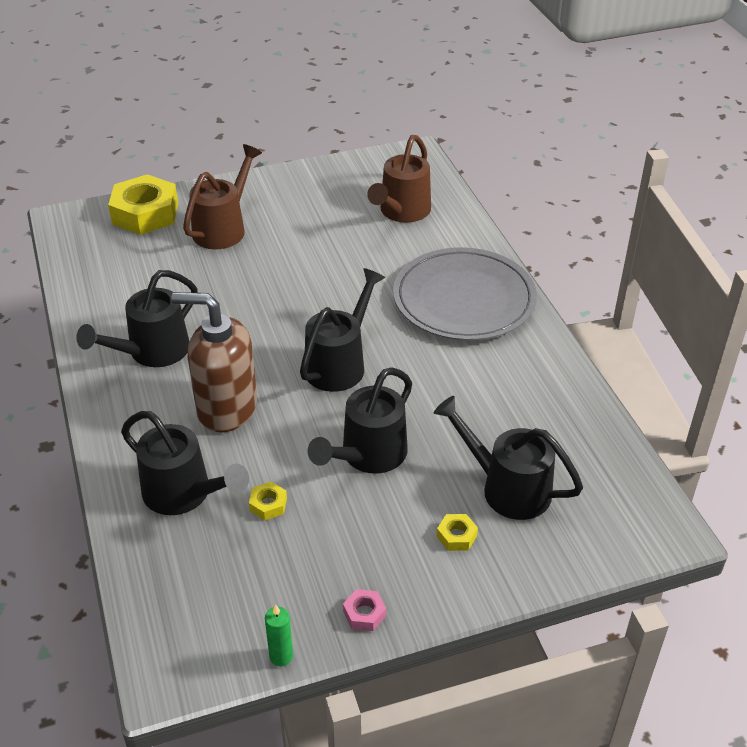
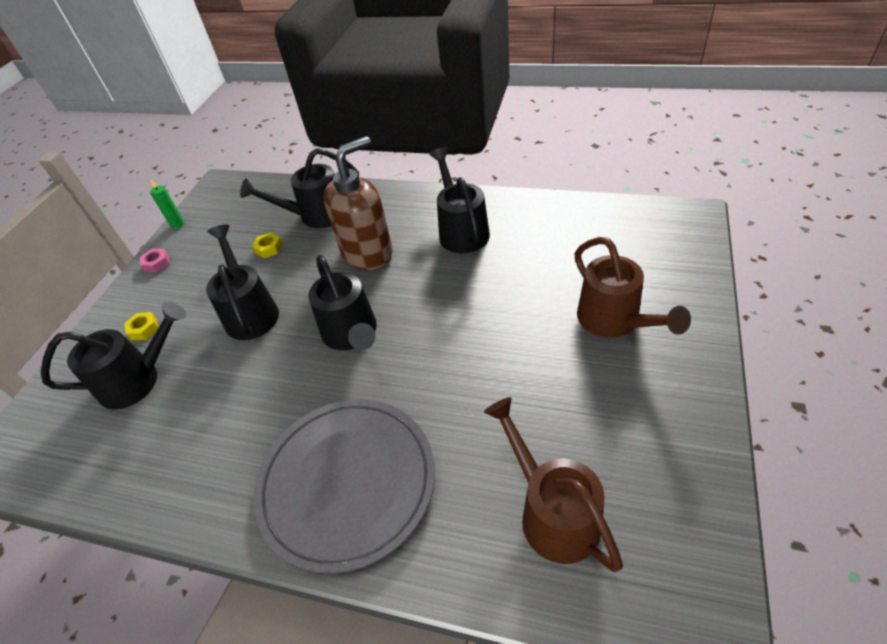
camera: 130 degrees right, 5 degrees up
yellow nut [108,174,178,235] -> none

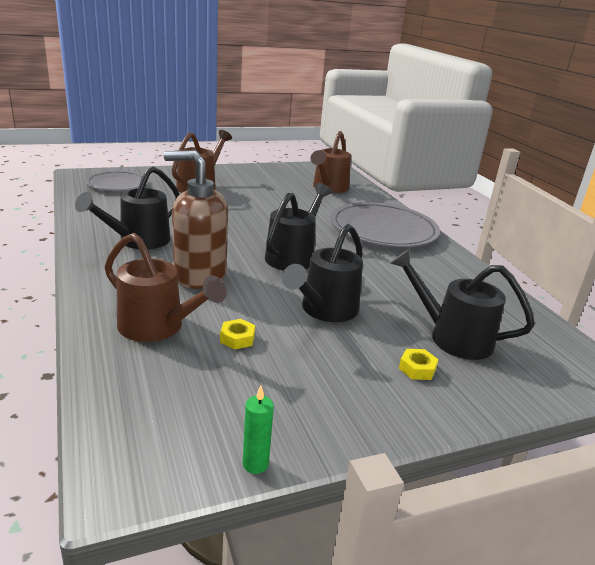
camera: 135 degrees left, 20 degrees down
pink nut [140,248,169,273] -> none
black watering can [240,148,359,228] -> brown watering can [105,233,227,342]
none -> grey plate [86,171,148,191]

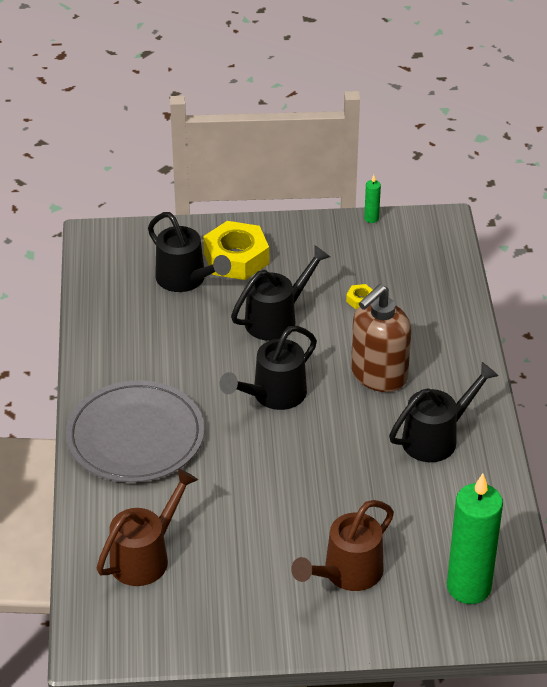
camera: 160 degrees left, 15 degrees up
grey plate [86,171,148,191] -> green candle [447,473,503,604]
brown watering can [105,233,227,342] -> none
brown soap dispenser [164,150,228,289] -> brown soap dispenser turned 105 degrees clockwise [351,284,411,392]
yellow nut [399,349,439,380] -> yellow nut [203,221,269,280], size x2.38

